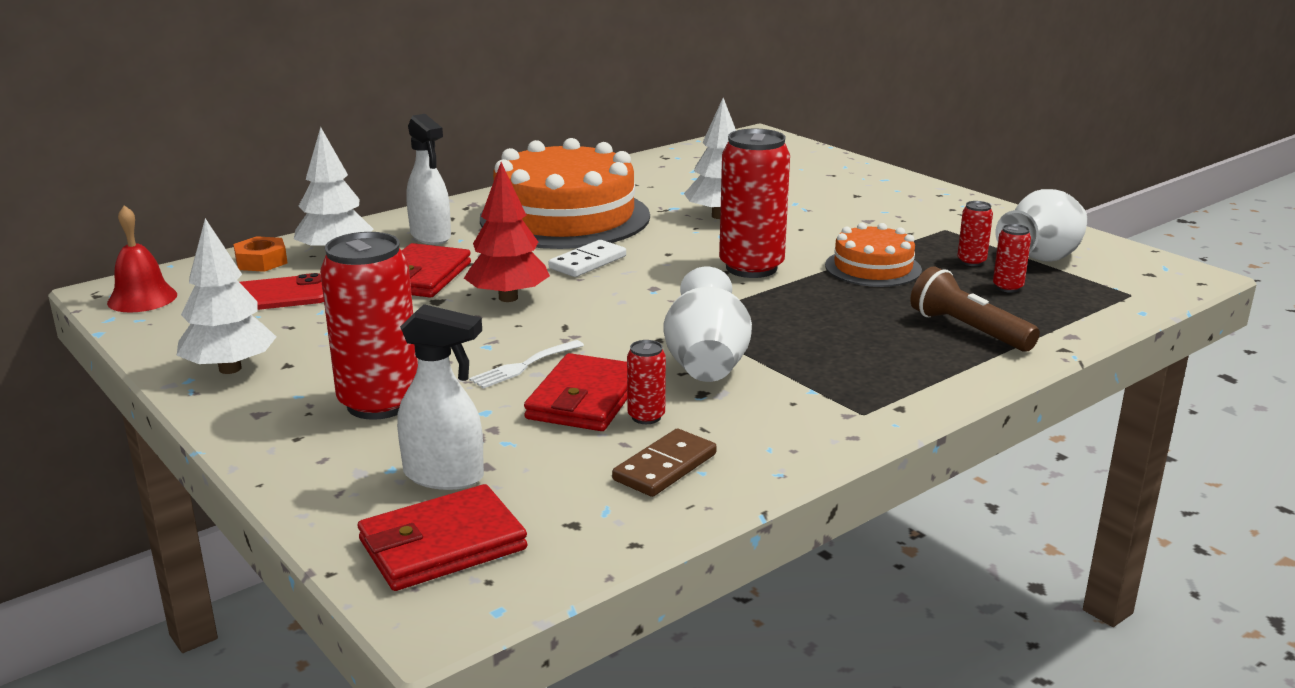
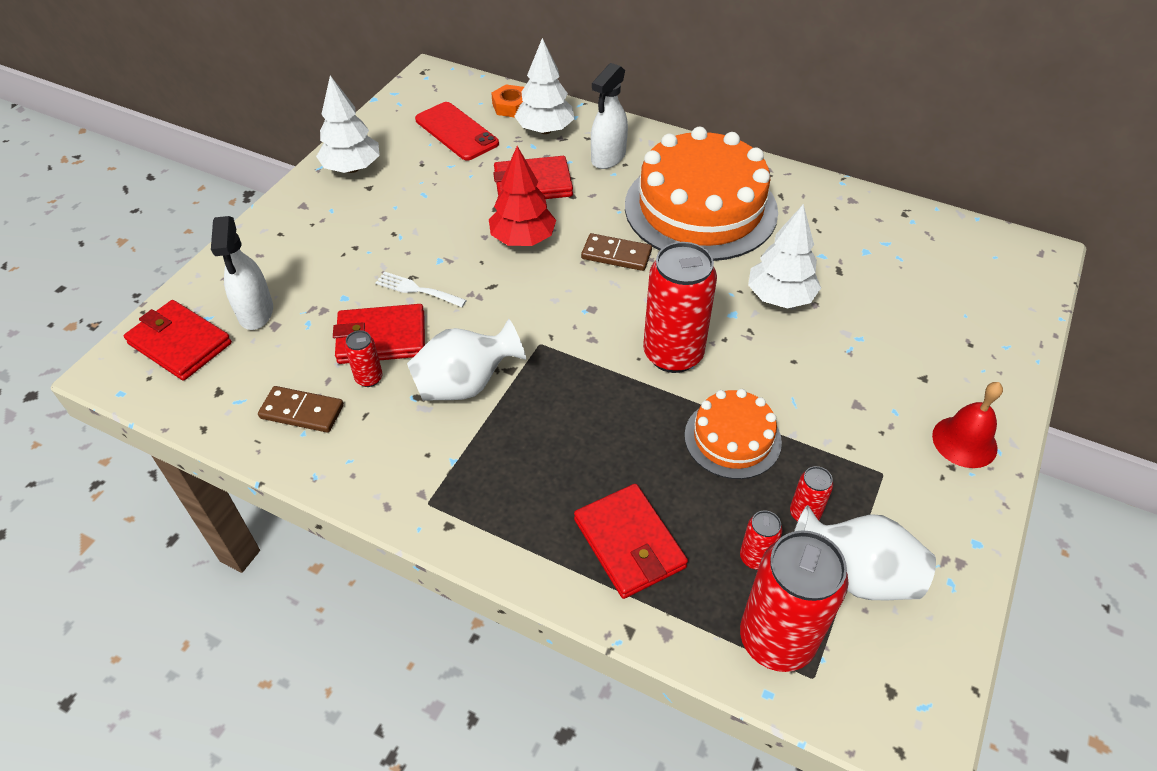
camera: 65 degrees right, 25 degrees up
red bell [107,205,177,312] -> red bell moved to [932,382,1003,468]
red can [320,232,418,420] -> red can moved to [740,530,849,672]
white domino [549,240,626,277] -> brown domino [581,233,652,271]
brown flashlight [910,266,1040,351] -> red wallet [574,484,688,599]

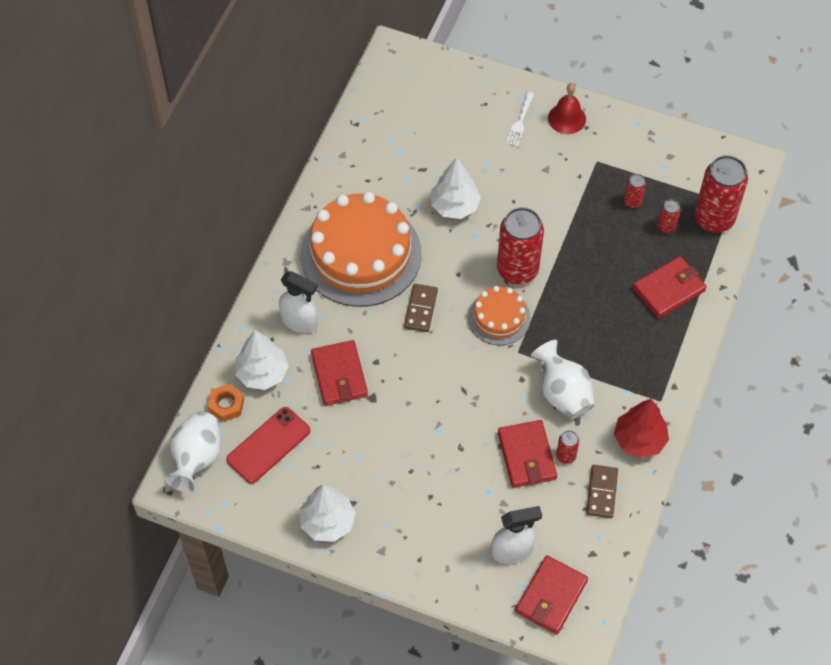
camera: 95 degrees left, 10 degrees up
white fork [375,271,467,307] -> white fork moved to [506,92,534,147]
red tree [489,146,556,246] -> red tree moved to [614,399,669,458]
orange cake [684,389,782,479] -> orange cake moved to [468,286,531,345]
white vase [794,505,936,600] -> white vase moved to [165,411,221,492]

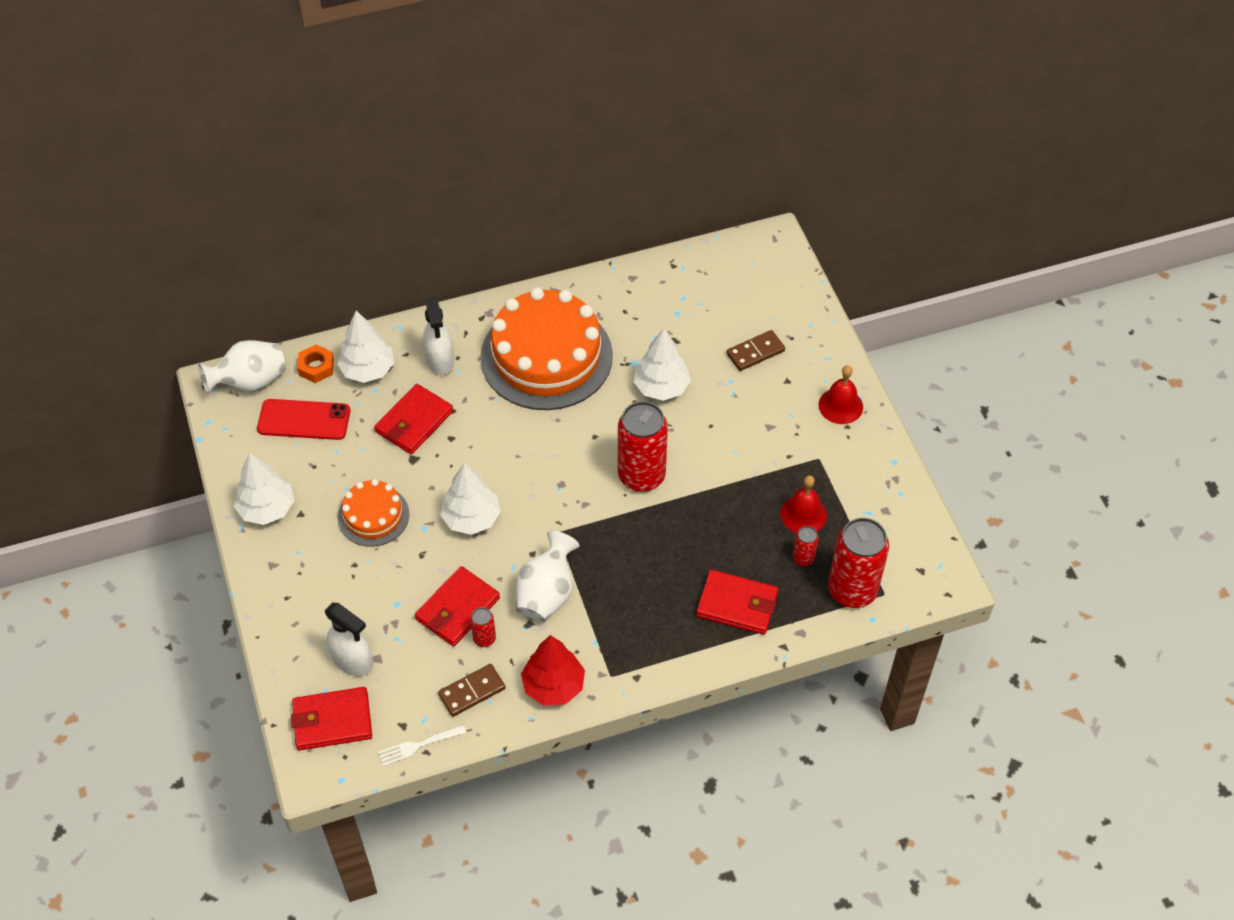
camera: 50 degrees right, 5 degrees down
brown domino [404,284,438,332] -> brown domino moved to [726,330,785,371]
orange cake [468,286,531,345] -> orange cake moved to [338,479,409,547]
white fork [506,92,534,147] -> white fork moved to [378,724,466,766]
red can [624,174,646,208] -> red bell [780,475,827,533]
none -> white tree [440,463,501,535]

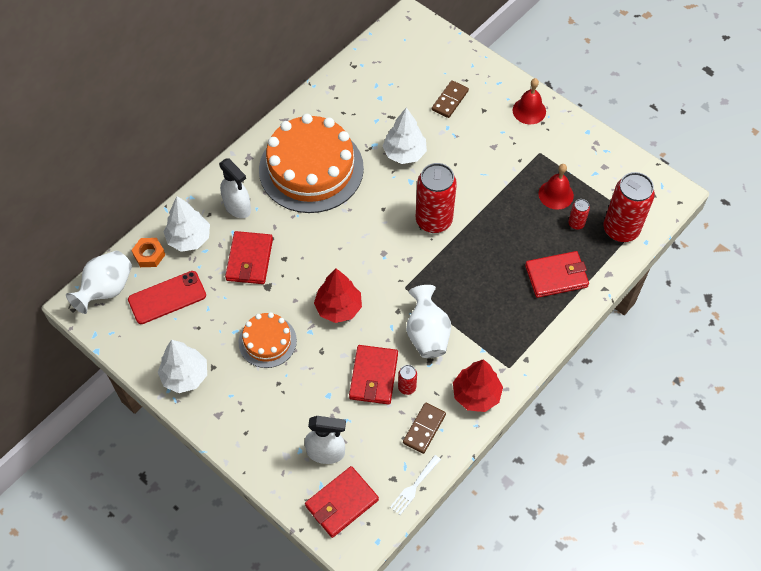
camera: 30 degrees left, 5 degrees up
white tree [440,463,501,535] -> red tree [314,268,362,323]

